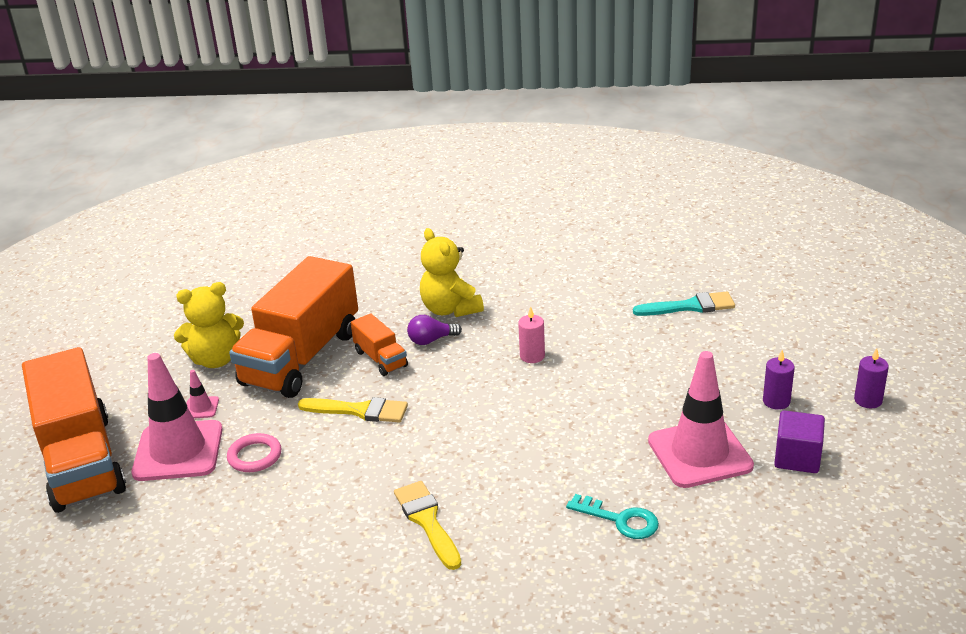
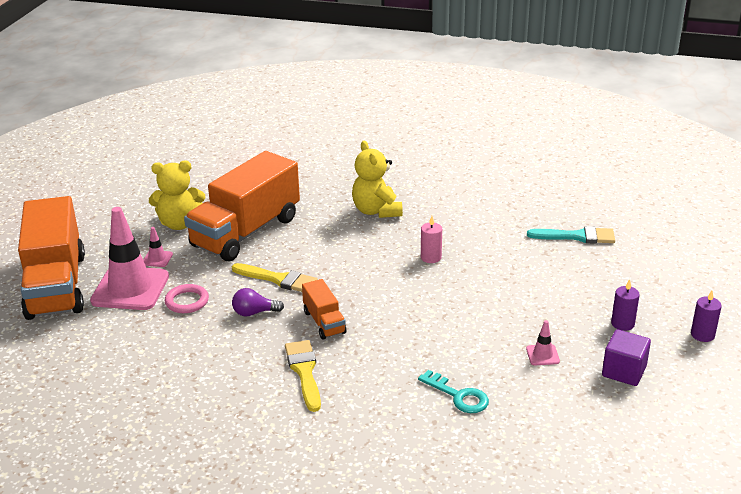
camera: 10 degrees right, 0 degrees up
orange truck [351,313,408,376] -> orange truck moved to [302,279,347,340]
purple light bulb [407,315,462,345] -> purple light bulb moved to [232,288,284,317]
pink traffic cone [648,351,754,488] -> pink traffic cone [526,320,560,365], size x0.41

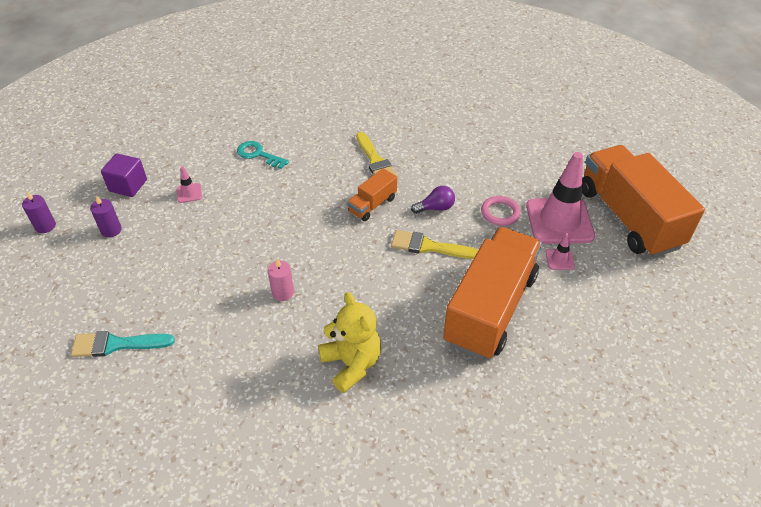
camera: 170 degrees right, 15 degrees up
yellow teddy bear [149,161,206,230] -> none
orange truck [302,279,347,340] -> orange truck turned 105 degrees counterclockwise [347,168,397,221]

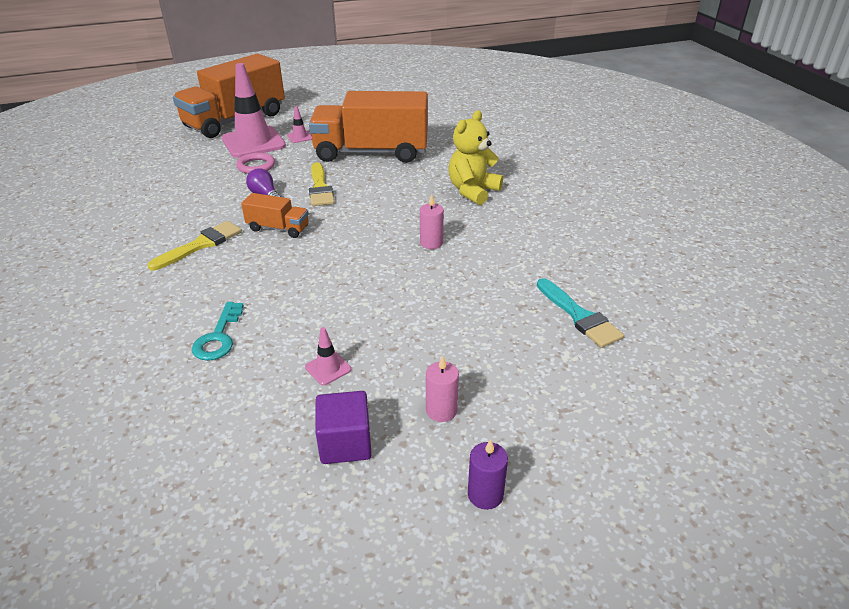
camera: 115 degrees left, 10 degrees down
purple candle [90,195,122,238] -> pink candle [426,356,459,422]

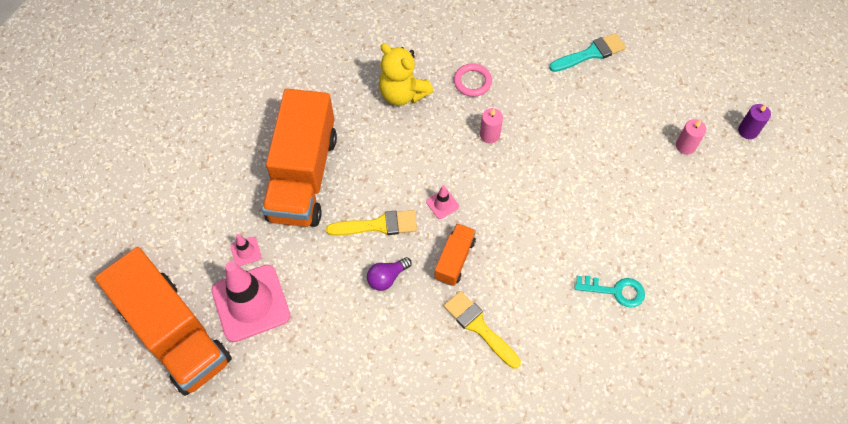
camera: 85 degrees left, 25 degrees up
pink ring [236,153,275,174] -> pink ring moved to [454,64,492,97]
pink traffic cone [305,327,351,385] -> pink traffic cone moved to [426,185,459,219]
purple cube [315,391,372,464] -> none

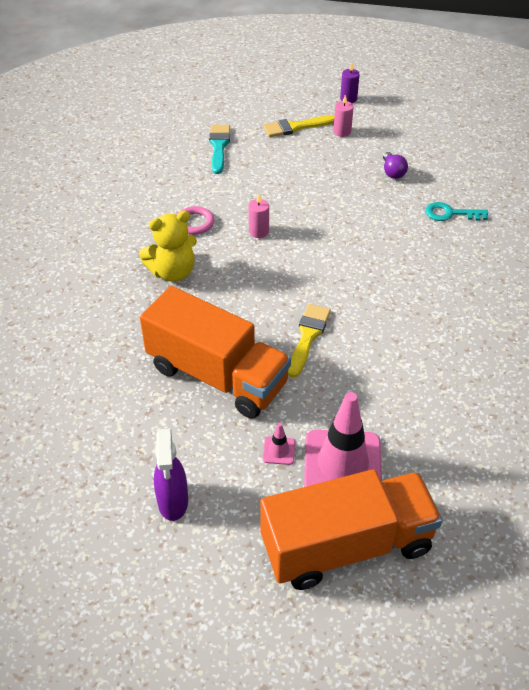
camera: 65 degrees left, 15 degrees down
purple light bulb [367,257,412,291] -> purple light bulb moved to [383,152,408,179]
pink traffic cone [426,185,459,219] -> none
orange truck [435,223,476,286] -> none
yellow brush [444,291,521,369] -> yellow brush moved to [263,115,334,137]
turquoise key [574,275,645,308] -> turquoise key turned 120 degrees counterclockwise [425,202,488,221]
none -> purple spray bottle [154,428,188,521]

